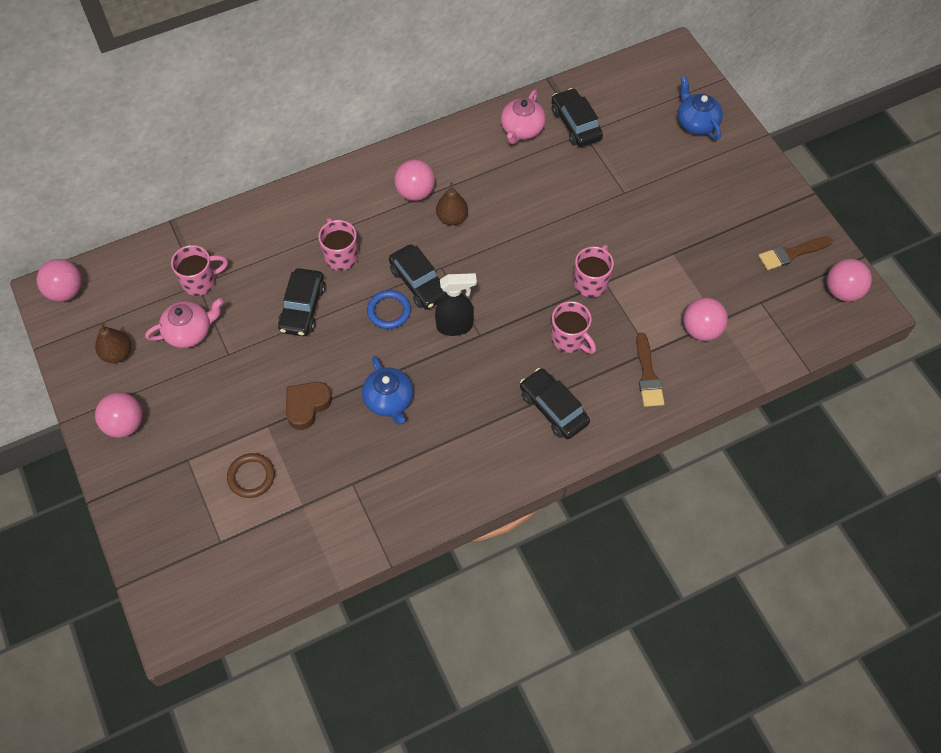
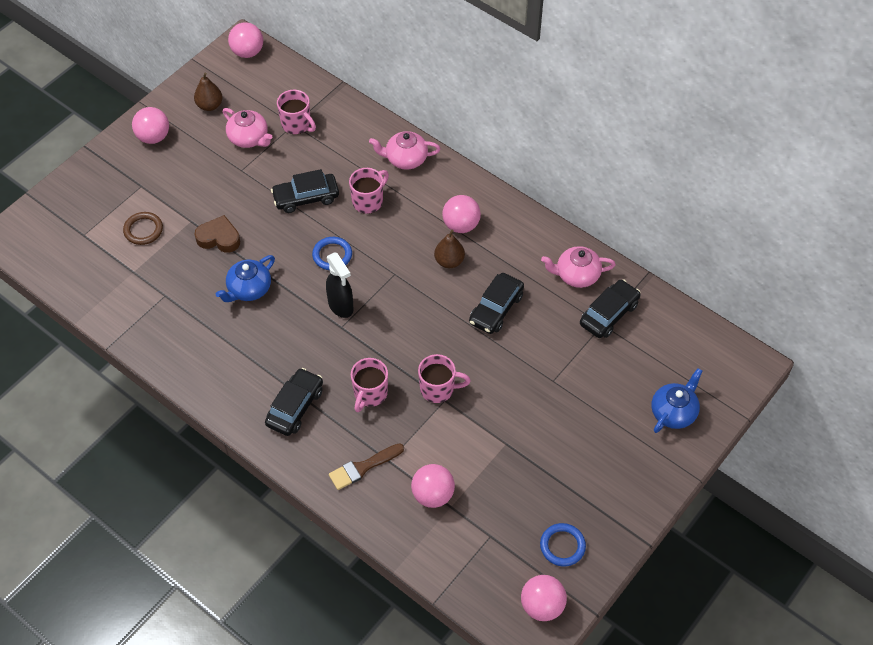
camera: 65 degrees right, 5 degrees down
black car [389,244,446,310] -> black car moved to [469,273,524,334]
brown brush [759,236,833,270] -> blue ring [540,523,586,566]
none -> pink teapot [369,131,441,170]

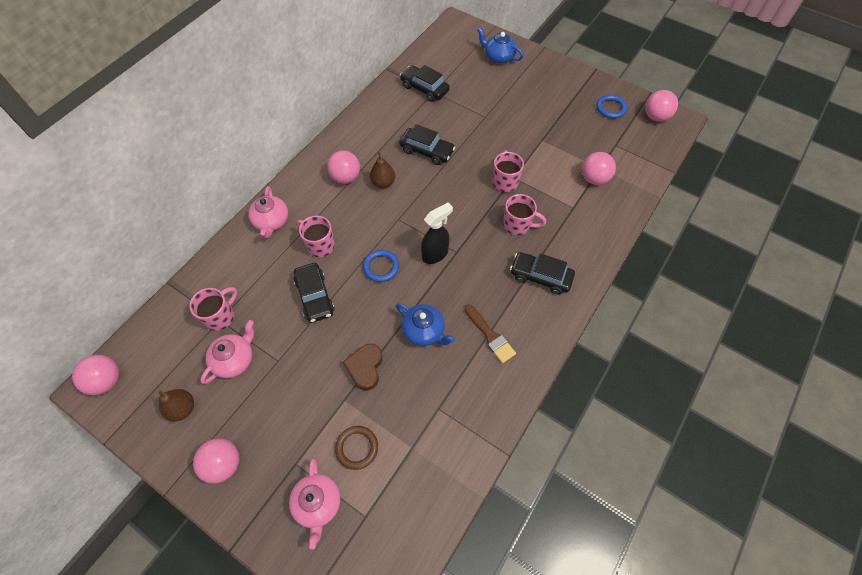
camera: 95 degrees left, 5 degrees up
brown brush [329,443,404,490] -> brown brush moved to [465,305,516,363]
pink teapot [541,246,616,288] -> pink teapot moved to [289,458,340,549]

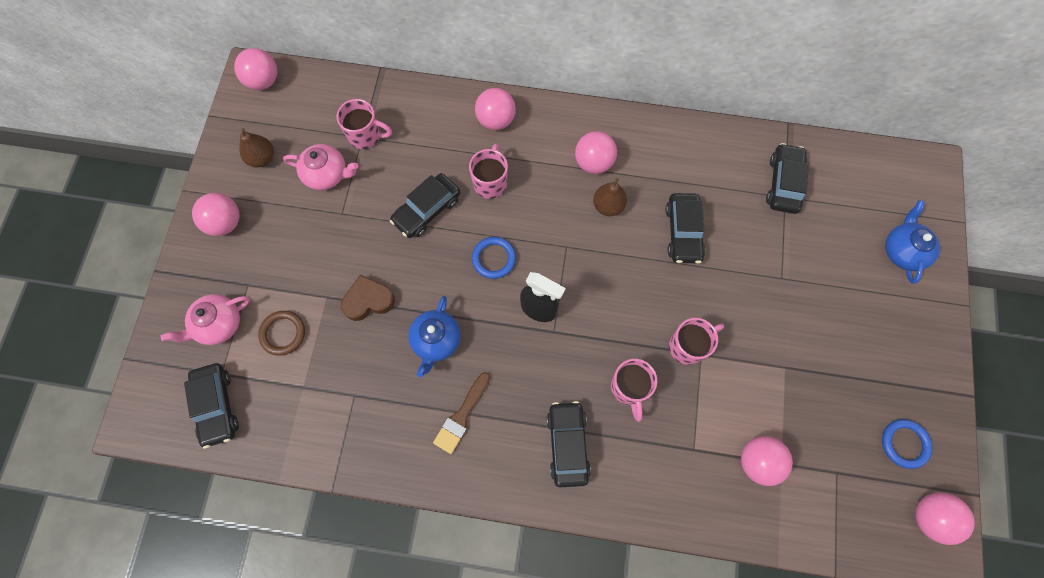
camera: 65 degrees right, 10 degrees up
pink teapot [248,186,288,238] -> pink ball [475,88,516,130]
none -> black car [184,363,239,449]

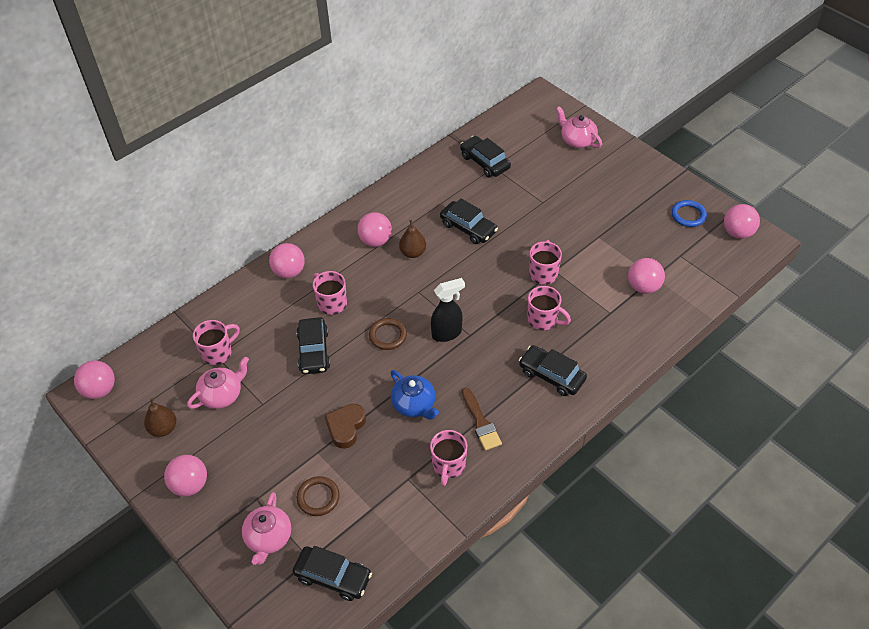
camera: 50 degrees left, 20 degrees down
blue ring [472,237,516,279] -> brown ring [369,318,407,350]
blue teapot [885,200,940,284] -> pink teapot [556,106,602,148]
none -> pink mug [430,430,467,486]

